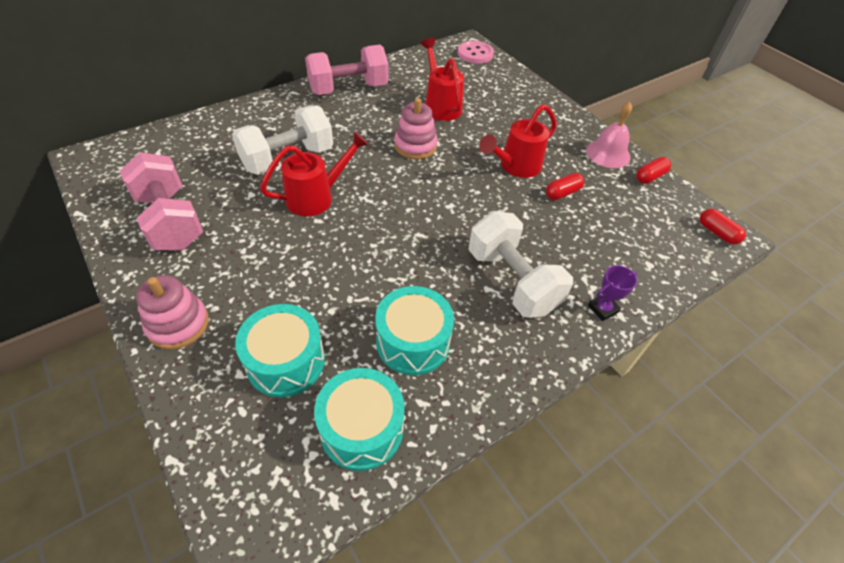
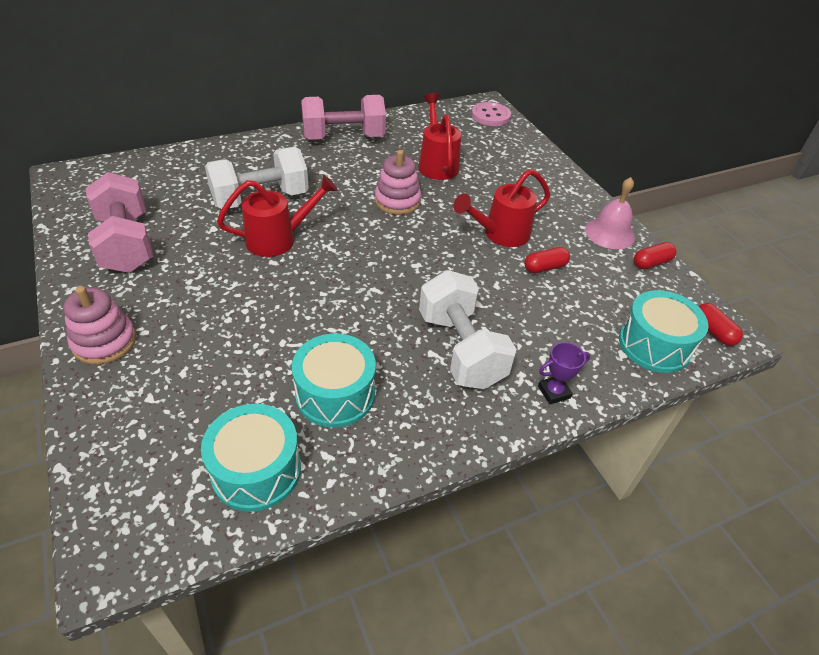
camera: 10 degrees right, 5 degrees down
turquoise drum [235,304,325,397] -> turquoise drum moved to [619,290,709,373]

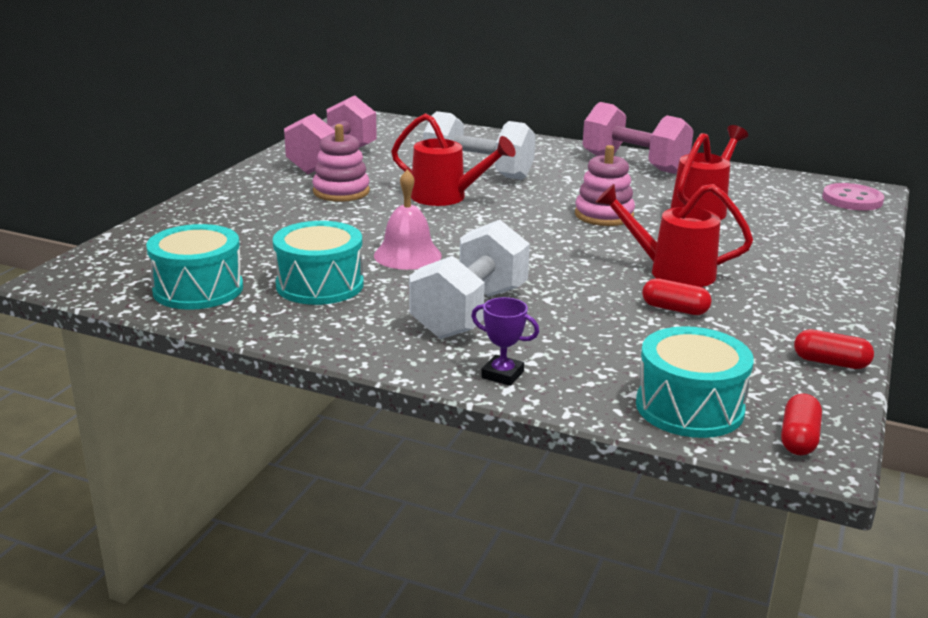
camera: 50 degrees right, 20 degrees down
pink stacking toy [63,286,136,365] -> pink stacking toy moved to [313,124,370,202]
pink bell [585,177,635,249] -> pink bell moved to [374,170,442,270]

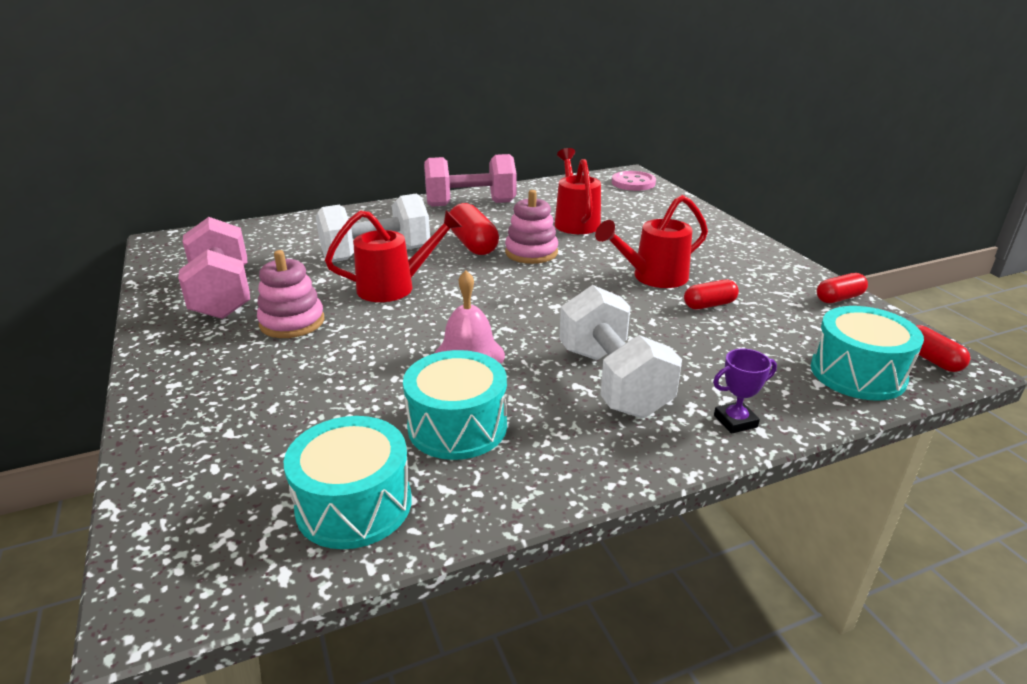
camera: 45 degrees left, 5 degrees up
none -> red capsule [450,203,499,255]

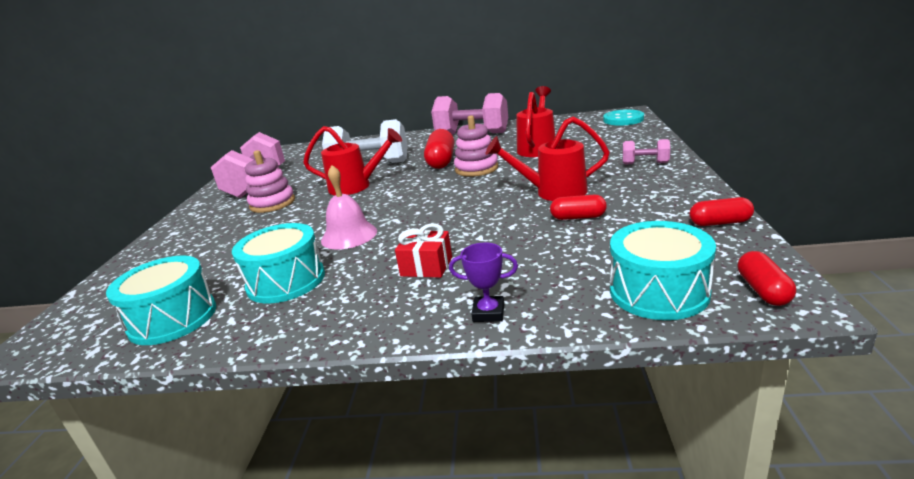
camera: 30 degrees right, 5 degrees down
white dumbbell [559,285,682,418] -> red gift [395,223,452,278]
pink button [612,171,656,191] -> turquoise button [603,109,644,126]
none -> pink dumbbell [623,139,670,164]

